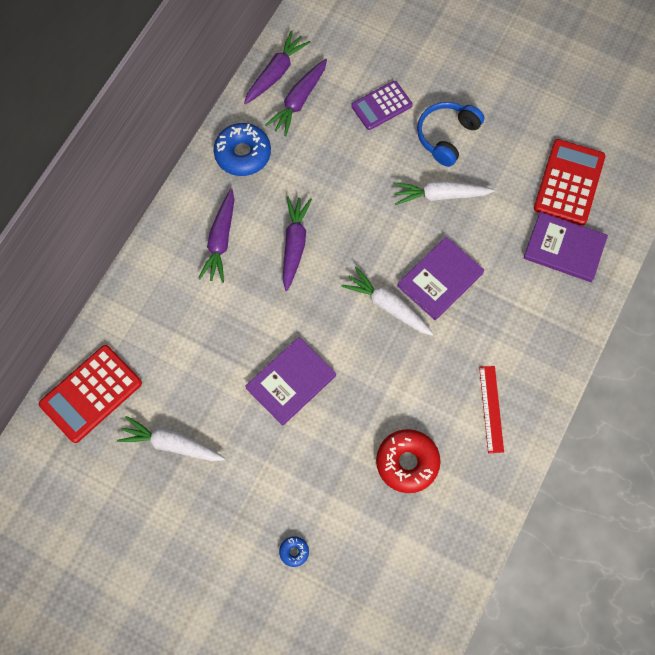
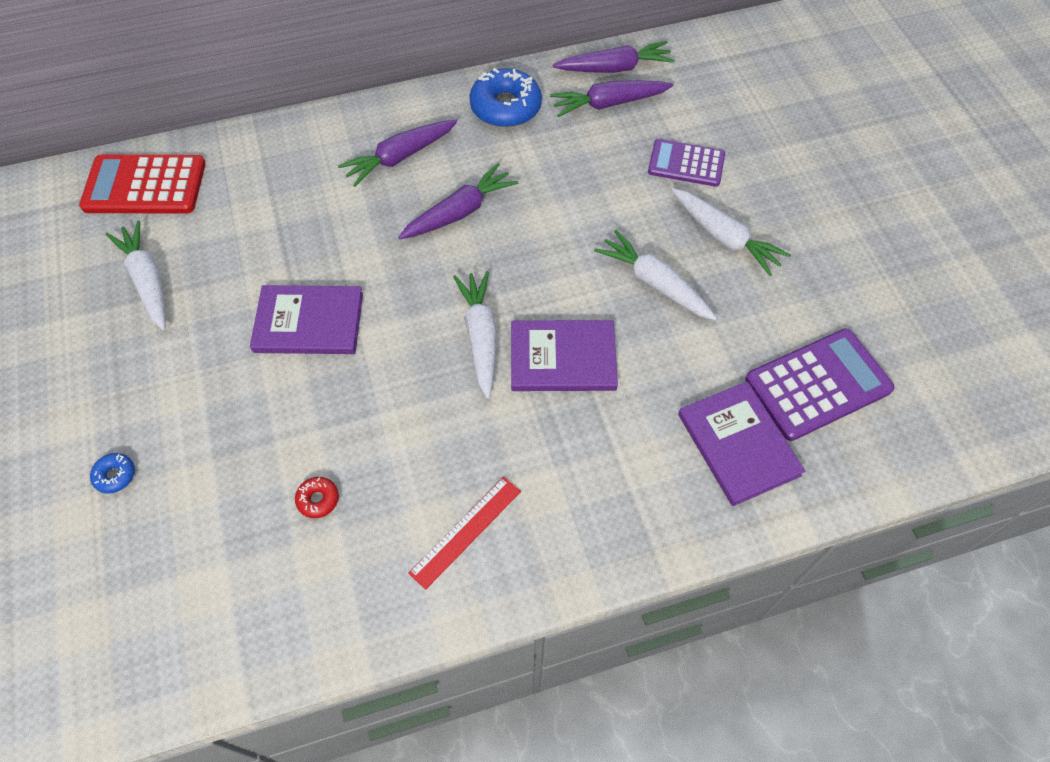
camera: 45 degrees right, 10 degrees down
red donut [376,429,440,493] -> red donut [295,477,339,518], size x0.46
blue headphones [417,102,484,167] -> white carrot [672,188,791,276]
red calculator [534,139,605,226] -> purple calculator [745,329,895,441]

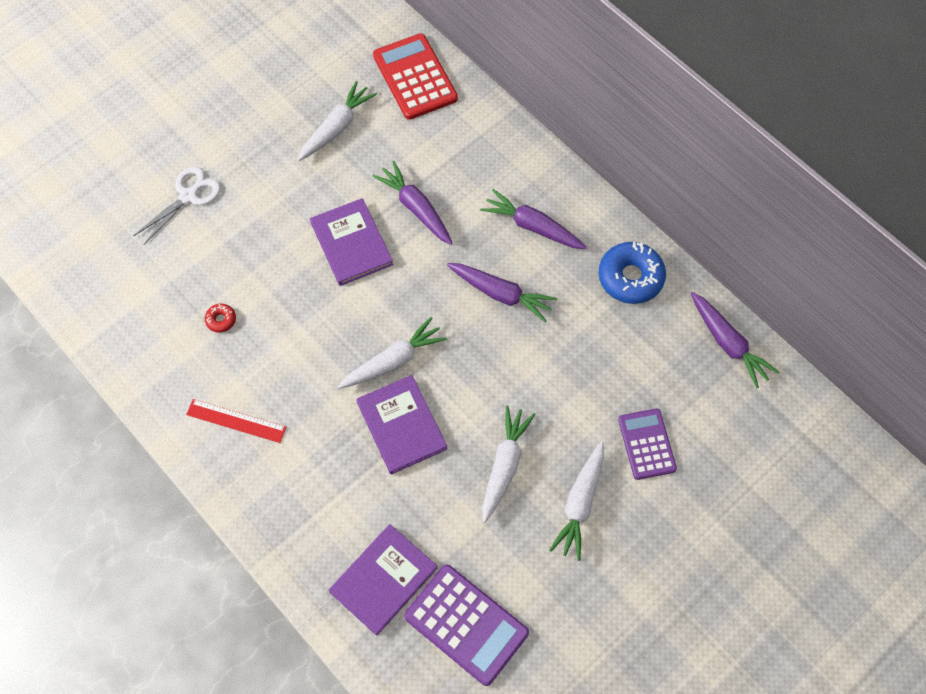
camera: 65 degrees right, 5 degrees up
blue donut [90,453,135,494] -> white scissors [133,166,221,245]
purple carrot [550,80,673,117] -> purple carrot moved to [372,161,453,245]

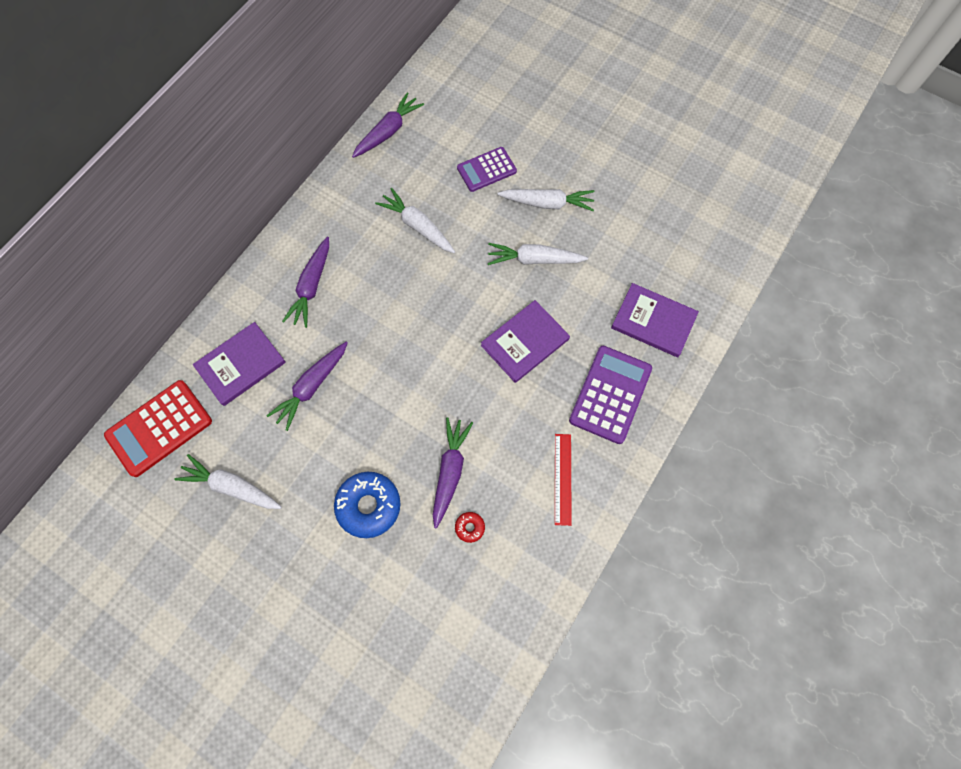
camera: 105 degrees left, 5 degrees up
white scissors [133,166,221,245] -> none
purple book [310,198,393,286] -> purple book moved to [193,322,286,406]
white carrot [338,317,447,389] -> white carrot moved to [375,188,455,253]
purple calculator [404,564,529,686] -> purple calculator moved to [569,346,652,444]
purple carrot [447,263,557,322] -> purple carrot moved to [433,417,473,528]
blue donut [599,242,666,304] -> blue donut moved to [334,472,400,538]

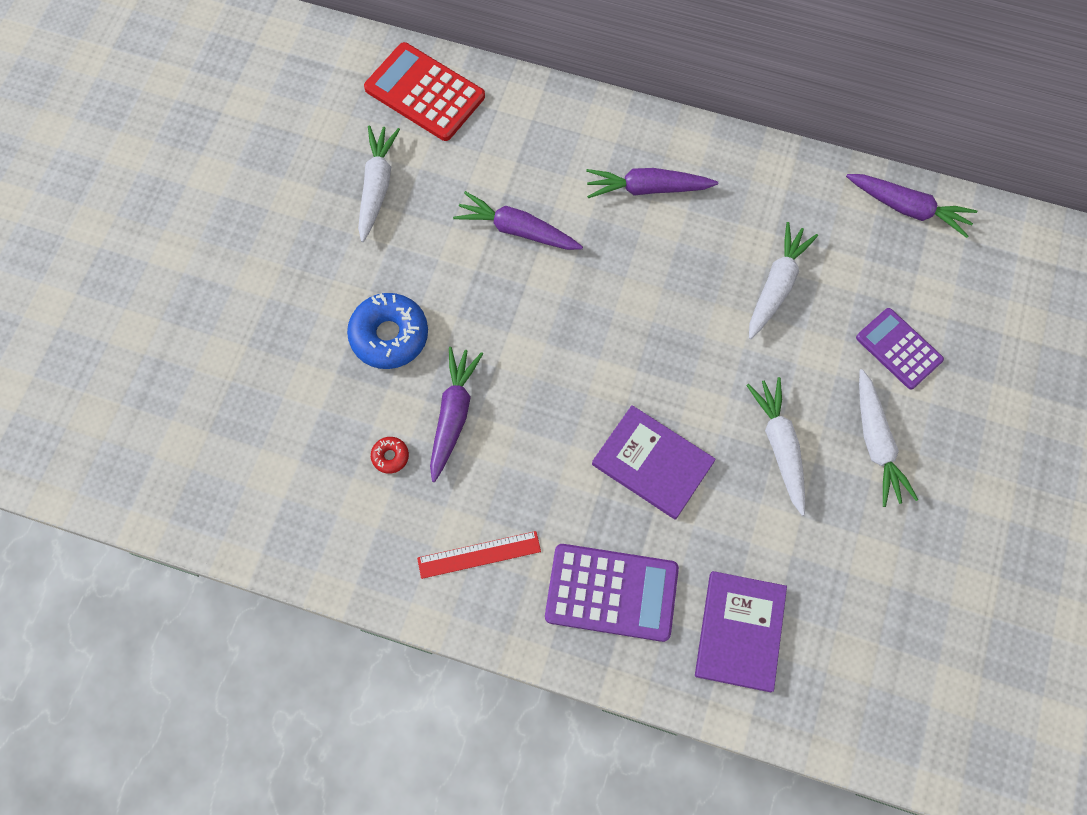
camera: 75 degrees right, 0 degrees up
purple book [193,322,286,406] -> none
purple carrot [433,417,473,528] -> purple carrot turned 75 degrees counterclockwise [430,347,483,482]

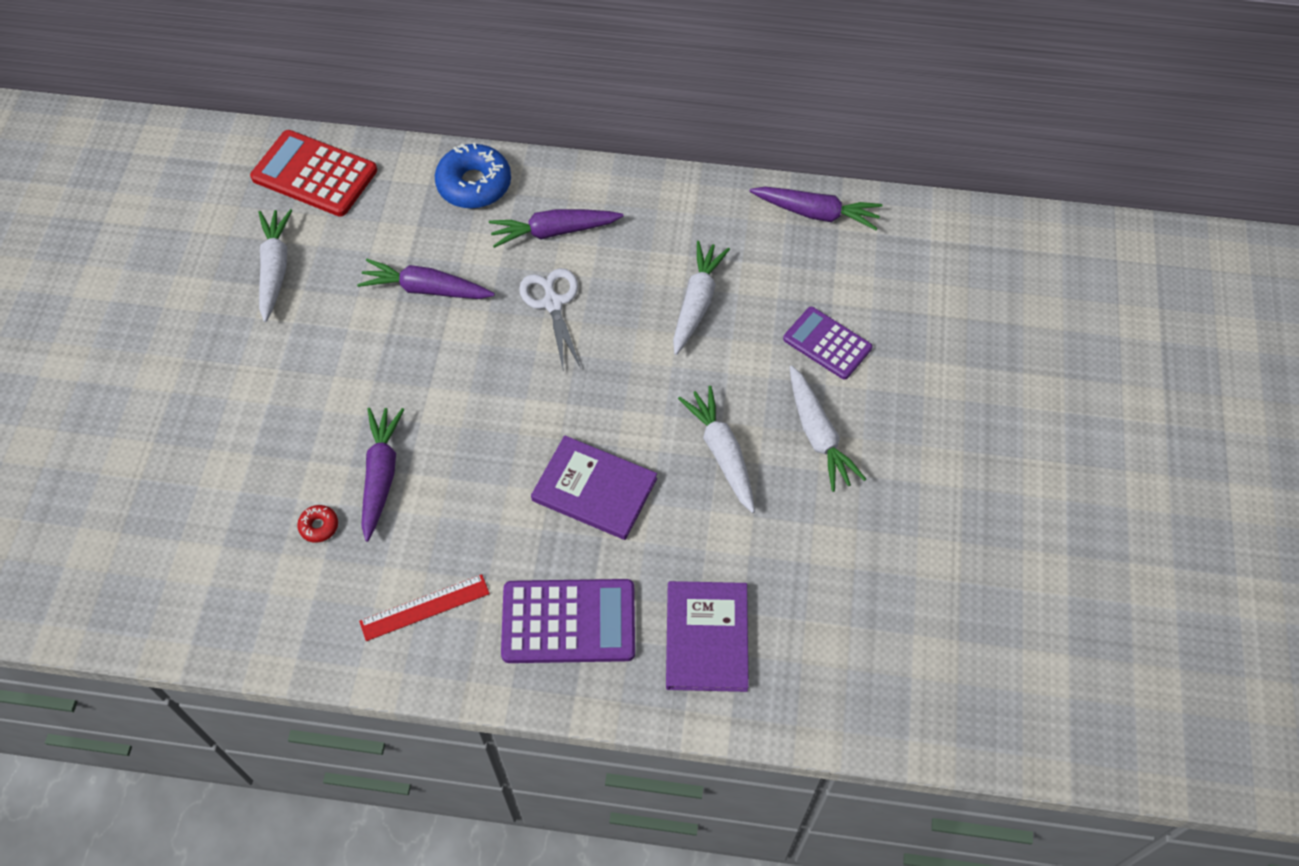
camera: 10 degrees left, 10 degrees down
blue donut [347,293,428,369] -> blue donut moved to [435,143,511,208]
none -> white scissors [519,268,581,368]

